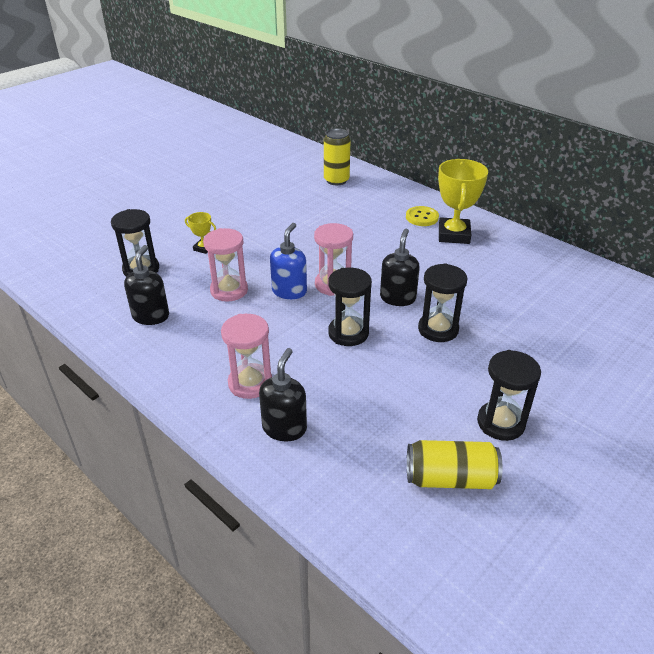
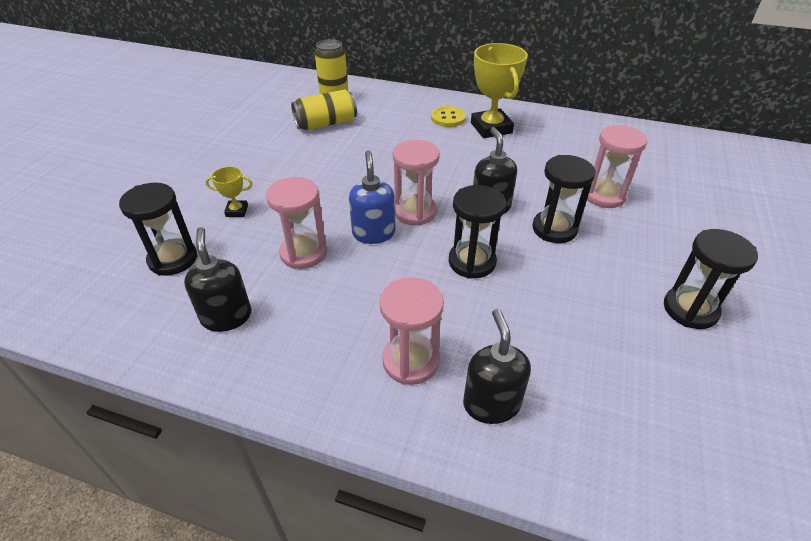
camera: 25 degrees left, 5 degrees up
yellow can [407,440,502,489] -> yellow can moved to [291,89,357,130]
none -> pink hourglass [587,125,648,208]

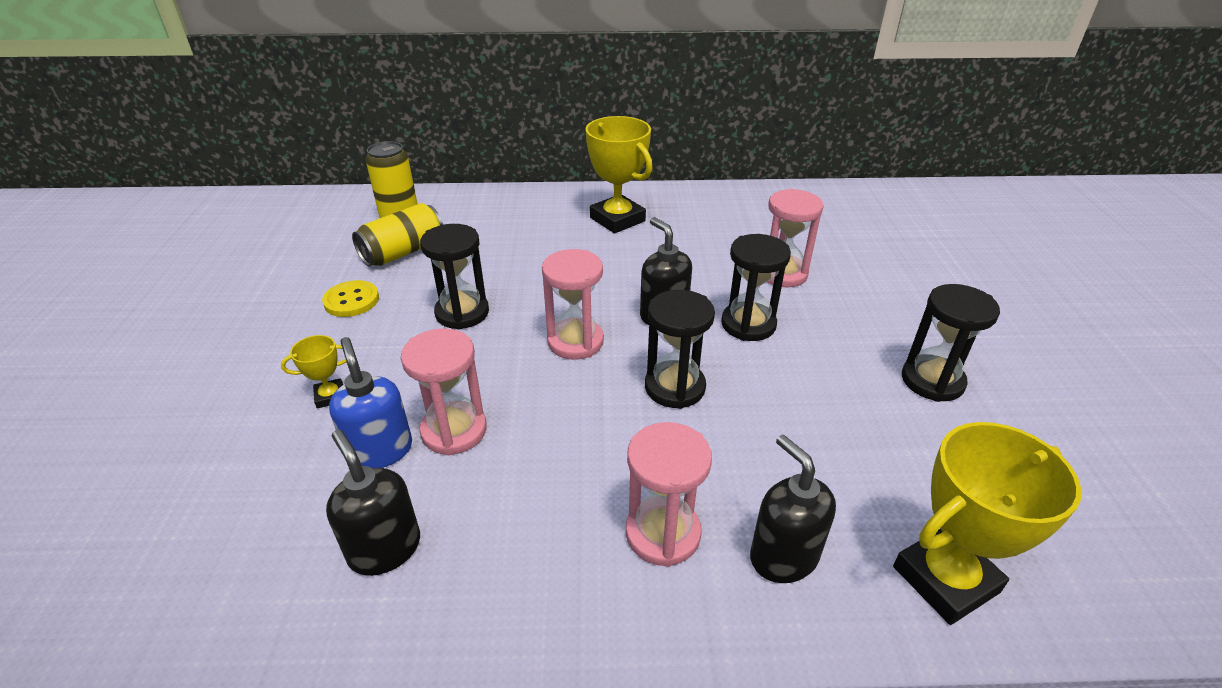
camera: 20 degrees left, 5 degrees down
black hourglass [119,183,197,276] -> black hourglass moved to [420,224,489,330]
blue soap dispenser [349,150,395,244] -> blue soap dispenser moved to [329,337,412,468]
yellow button [431,106,466,127] -> yellow button moved to [322,280,379,317]
none -> yellow trophy [893,422,1082,625]

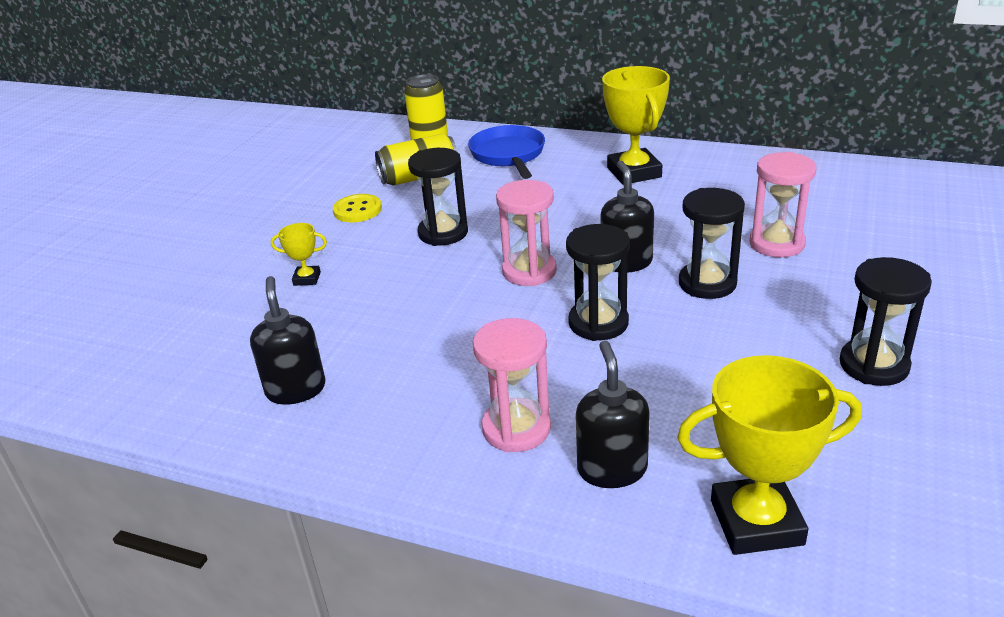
camera: 25 degrees right, 5 degrees down
blue soap dispenser [329,337,412,468] -> none
pink hourglass [401,328,487,456] -> none
none -> blue pan [468,125,545,179]

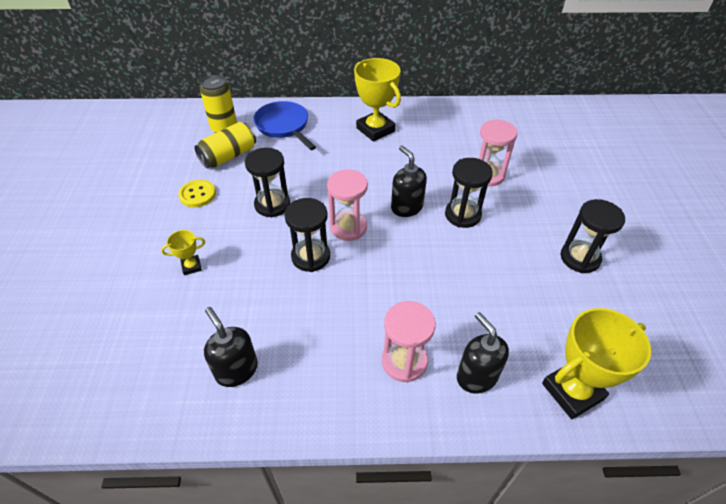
camera: 25 degrees left, 15 degrees up
black hourglass [566,224,630,341] -> black hourglass moved to [284,198,330,272]

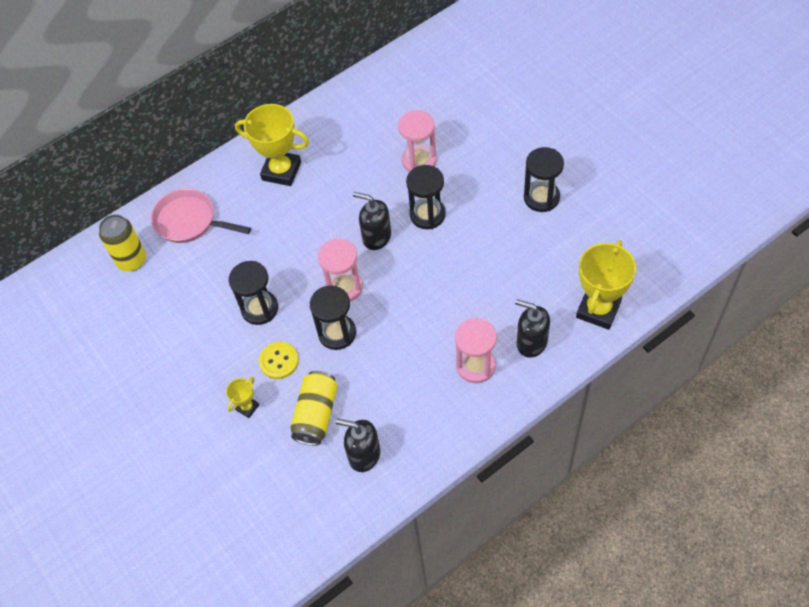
camera: 30 degrees left, 10 degrees up
yellow button [178,180,216,207] -> yellow button moved to [259,342,299,379]
yellow can [194,122,256,168] -> yellow can moved to [290,371,338,446]
blue pan [254,101,316,150] -> pink pan [151,189,251,243]

